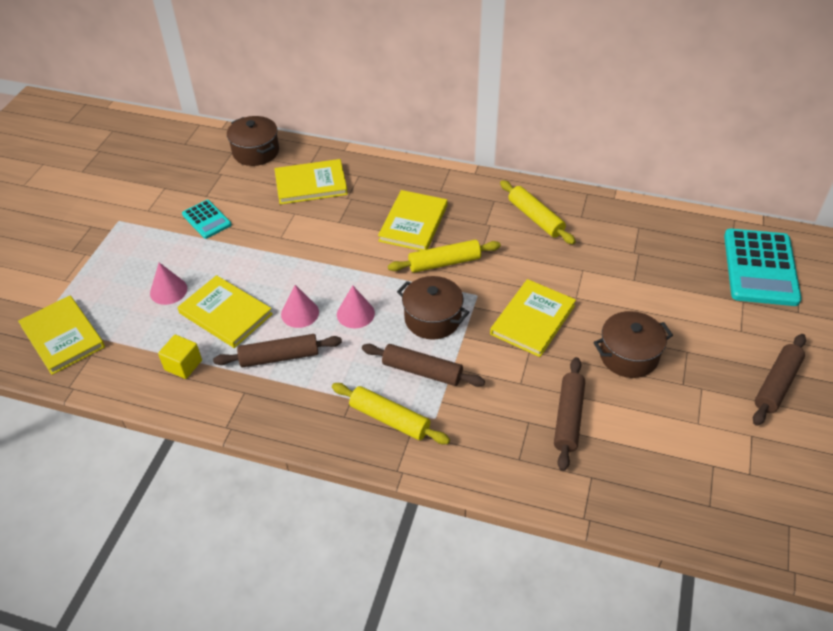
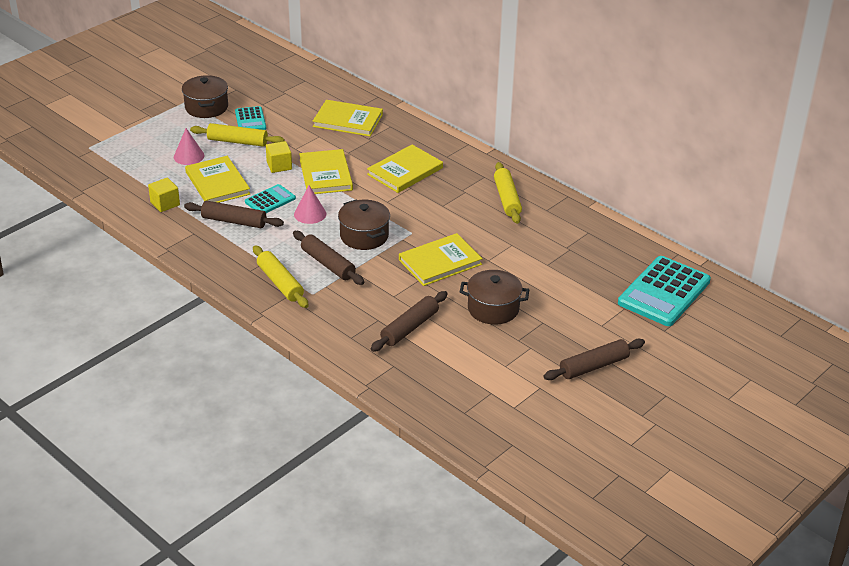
camera: 25 degrees right, 10 degrees down
yellow book [18,296,105,375] -> yellow book moved to [299,149,353,194]
brown pot [227,116,279,166] -> brown pot moved to [182,75,228,118]
pink cone [281,285,319,328] -> turquoise calculator [245,184,296,213]
yellow rolling pin [388,240,501,273] -> yellow rolling pin moved to [190,123,284,147]
none -> yellow cube [266,141,292,173]

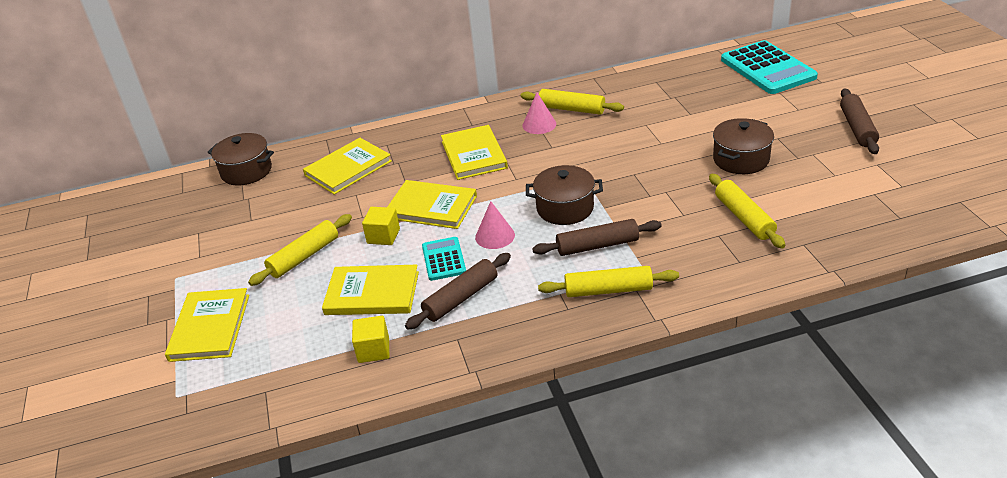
camera: 55 degrees left, 0 degrees up
pink cone [174,128,204,165] -> pink cone moved to [522,92,556,134]
brown pot [182,75,228,118] -> brown pot moved to [208,133,274,186]
turquoise calculator [235,106,266,130] -> none
brown rolling pin [371,291,448,352] -> yellow rolling pin [709,174,785,248]
yellow book [399,233,483,286] -> yellow book moved to [165,288,249,362]

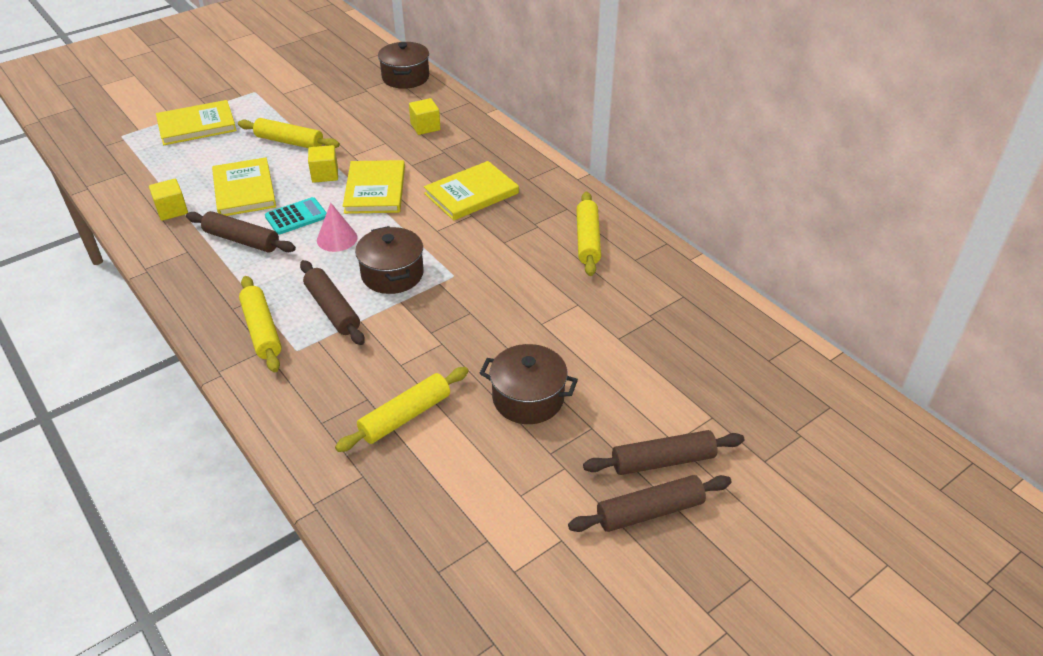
camera: 65 degrees right, 5 degrees up
yellow book [303,138,392,195] -> yellow cube [409,98,441,135]
pink cone [522,92,556,134] -> none
turquoise calculator [721,40,818,94] -> none
none -> brown rolling pin [583,430,744,475]

